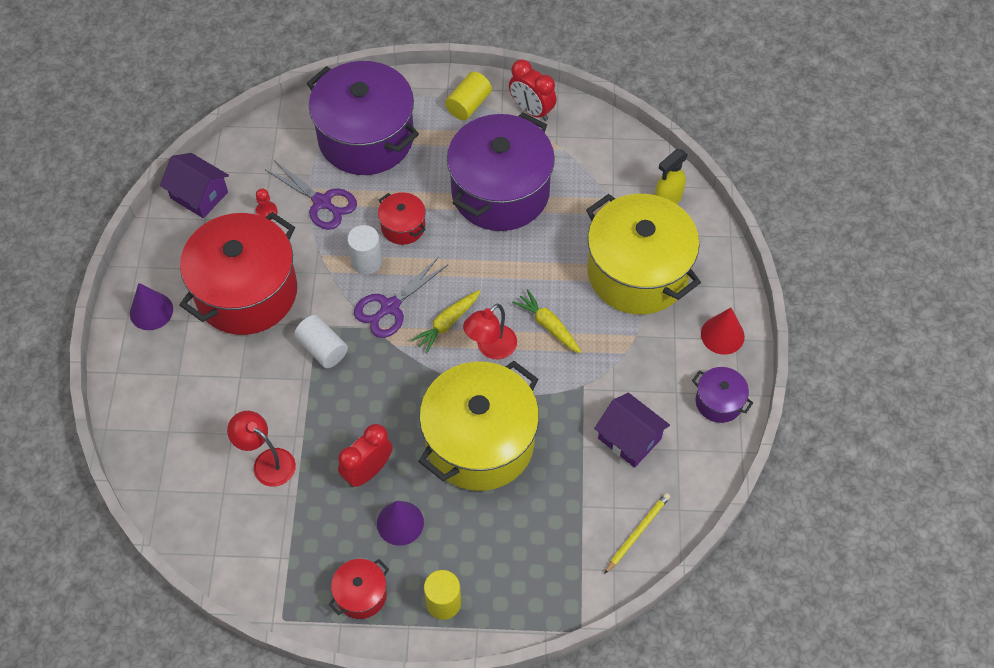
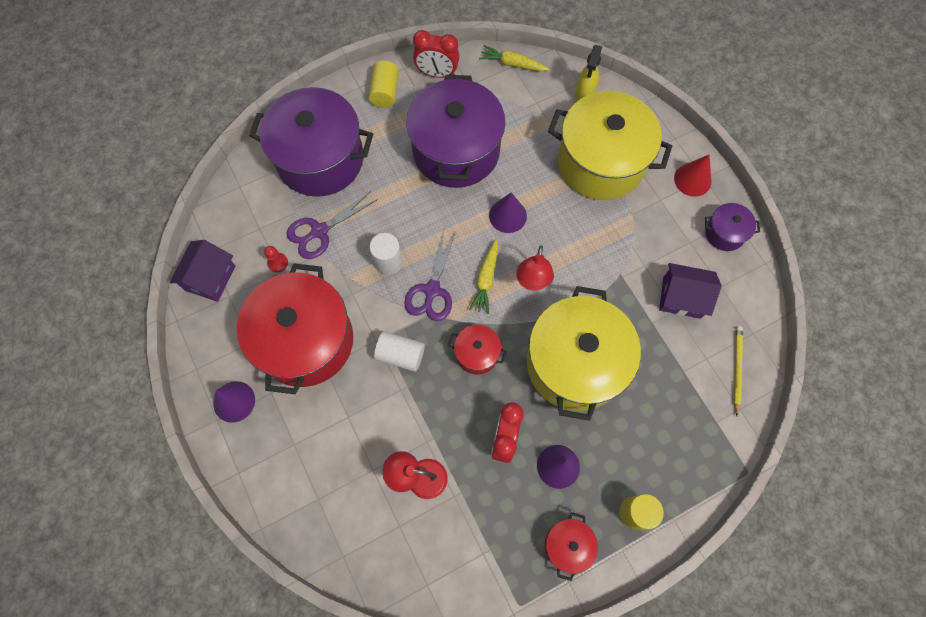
camera: 30 degrees left, 10 degrees up
purple house [160,153,229,218] -> purple house turned 75 degrees counterclockwise [169,240,236,302]
purple scissors [266,160,357,230] -> purple scissors turned 135 degrees clockwise [287,191,378,259]
red pot [378,192,426,245] -> red pot moved to [448,325,507,374]
yellow carrot [512,289,582,354] -> yellow carrot moved to [479,45,550,72]
none -> purple cone [489,192,527,233]

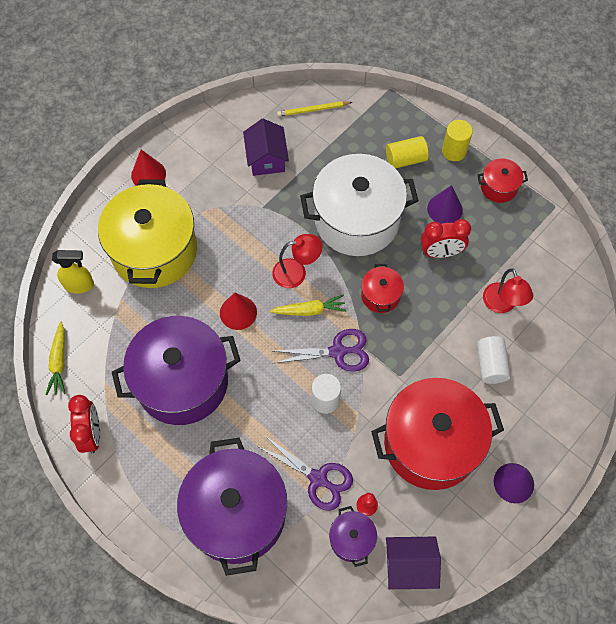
camera: 110 degrees left, 5 degrees down
yellow cylinder [369,60,399,108] -> yellow cylinder moved to [386,136,429,169]
white cylinder [374,331,425,372] -> white cylinder moved to [477,336,511,384]
purple cone [489,192,527,233] -> red cone [220,293,257,330]
yellow pot [527,286,641,421] -> white pot [300,154,418,256]
purple pot [705,203,760,251] -> purple pot moved to [329,506,377,567]

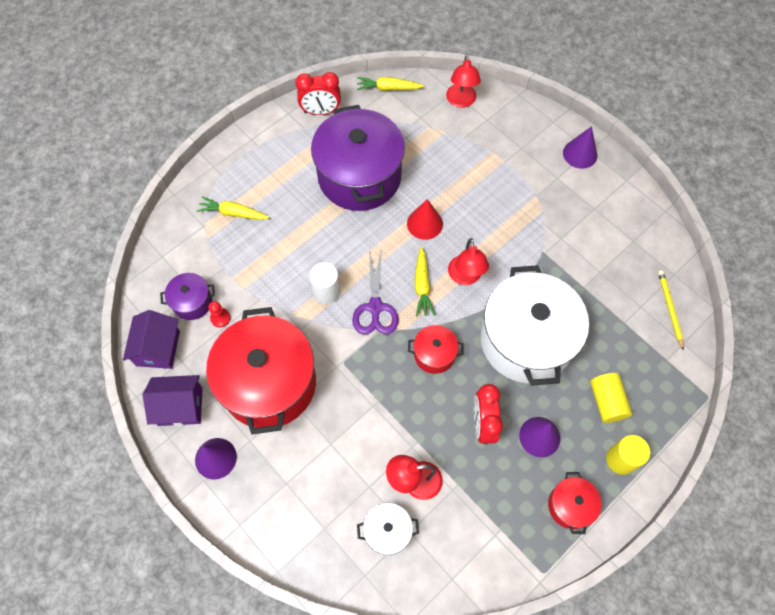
camera: 95 degrees right, 0 degrees up
yellow spray bottle [52,250,94,294] -> red lamp [446,54,481,108]
yellow pot [98,180,197,288] -> none
red cone [131,150,166,186] -> purple cone [563,126,597,169]
purple pot [177,438,287,576] -> yellow carrot [197,196,269,220]
purple house [243,119,289,176] -> purple house moved to [143,375,203,426]
purple scissors [257,435,353,511] -> none
white cylinder [477,336,511,384] -> none
none -> white pot [357,503,419,556]

